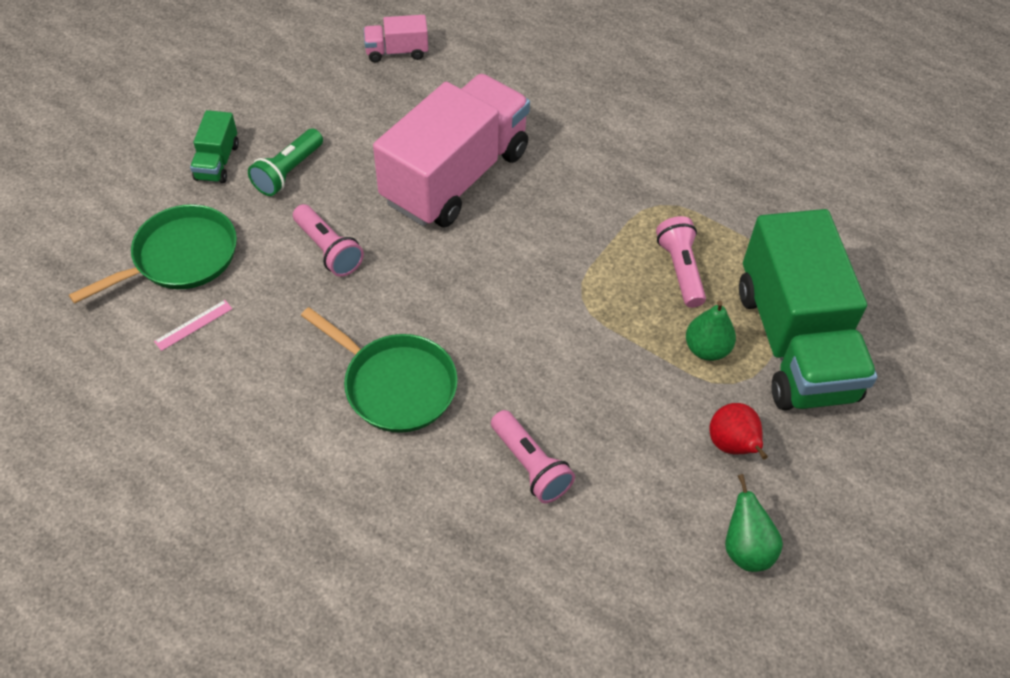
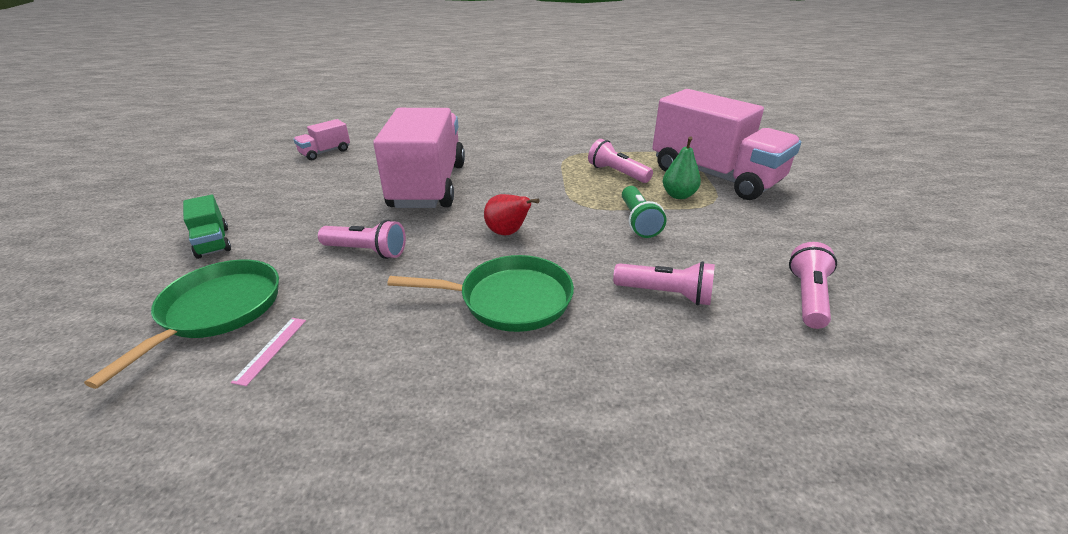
camera: 35 degrees left, 20 degrees down
green flashlight [248,128,323,196] -> green flashlight moved to [622,186,666,238]
red pear [709,403,768,460] -> red pear moved to [484,194,540,235]
green pear [725,474,783,572] -> none
green truck [739,209,877,410] -> pink truck [652,89,801,200]
none -> pink flashlight [789,242,837,329]

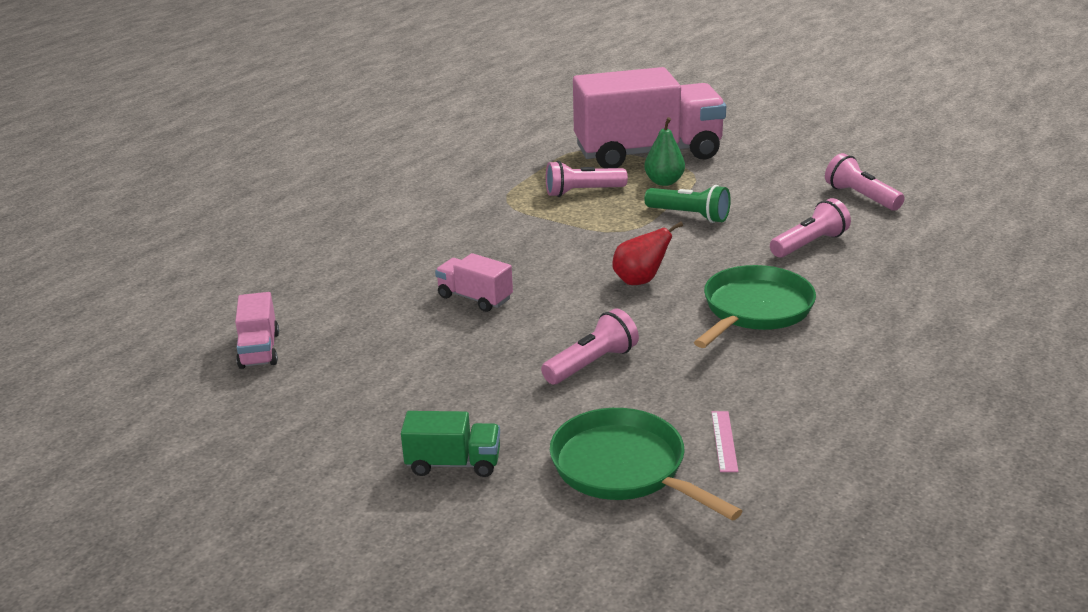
camera: 55 degrees left, 5 degrees down
pink ruler [231,318,306,386] -> pink ruler turned 45 degrees clockwise [711,411,738,472]
pink truck [373,108,465,208] -> pink truck [435,253,513,312], size x0.42

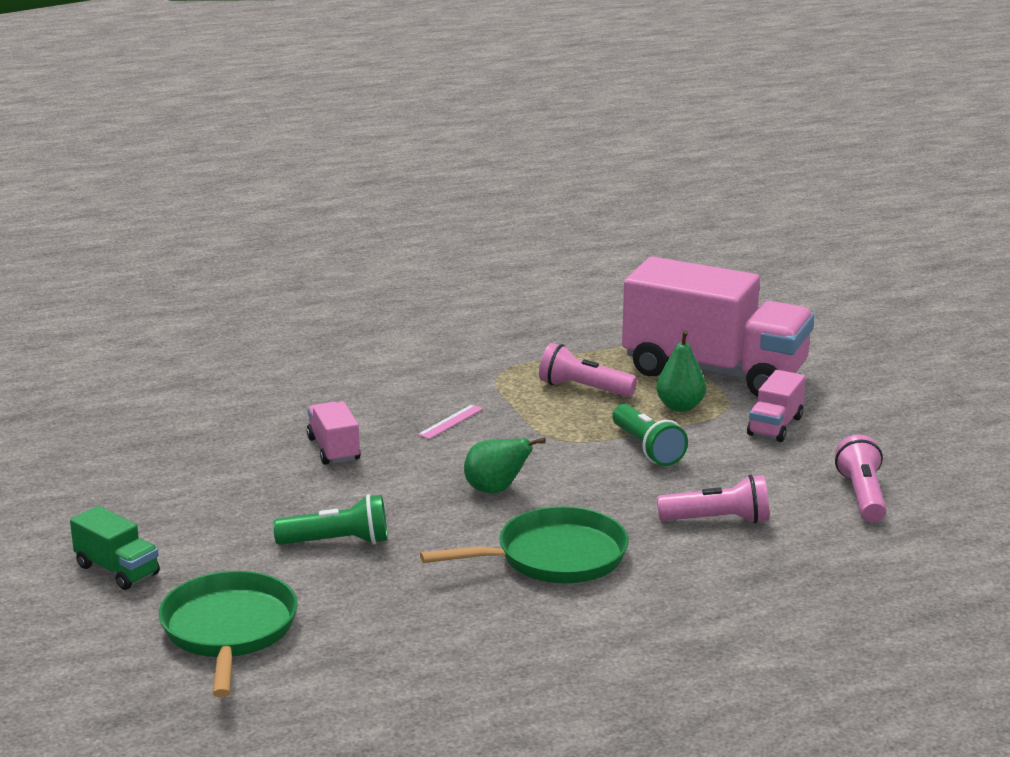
camera: 35 degrees right, 5 degrees down
pink truck [235,292,279,369] -> pink truck moved to [747,370,805,442]
pink flashlight [541,309,639,385] -> green flashlight [273,494,388,545]
red pear [612,222,683,285] -> green pear [464,437,546,493]
pink ruler [711,411,738,472] -> pink ruler moved to [418,404,483,439]

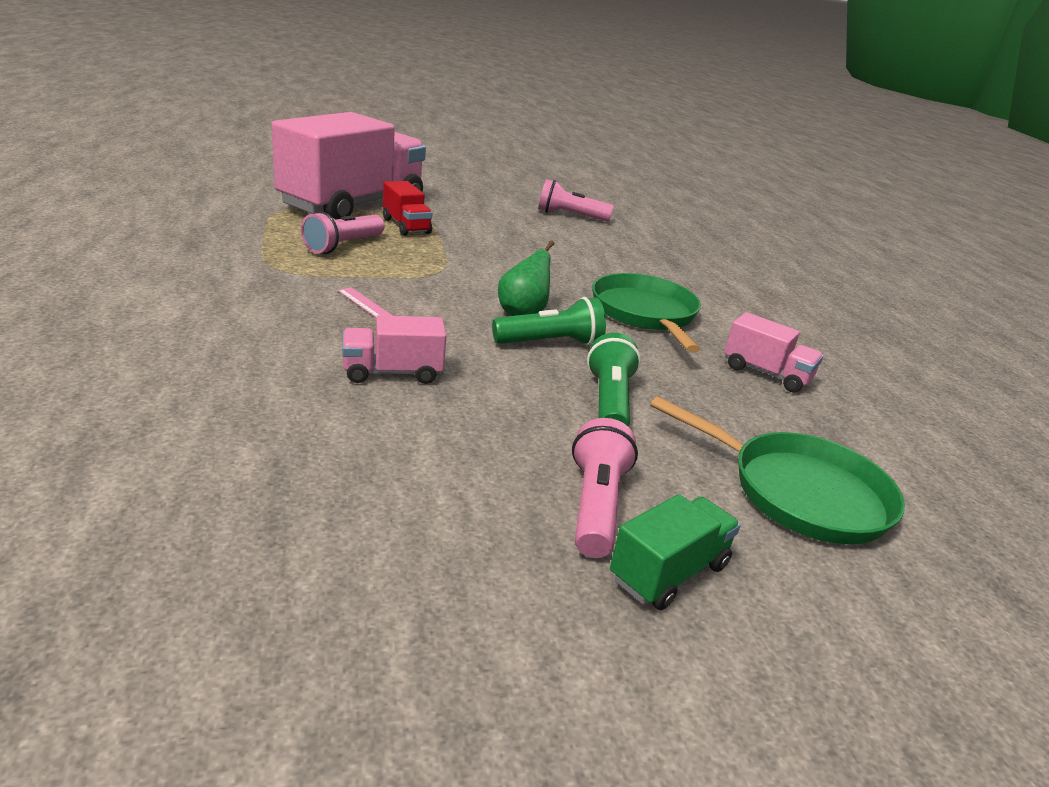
camera: 85 degrees left, 5 degrees up
green pan [159,571,298,697] -> green pan turned 150 degrees counterclockwise [650,396,905,544]
green flashlight [612,404,688,466] -> green flashlight moved to [492,297,606,345]
green pear [656,330,706,412] -> red truck [383,181,432,236]
pink flashlight [657,474,769,524] -> pink flashlight moved to [572,418,638,558]
pink truck [747,370,805,442] -> pink truck moved to [724,312,823,393]

